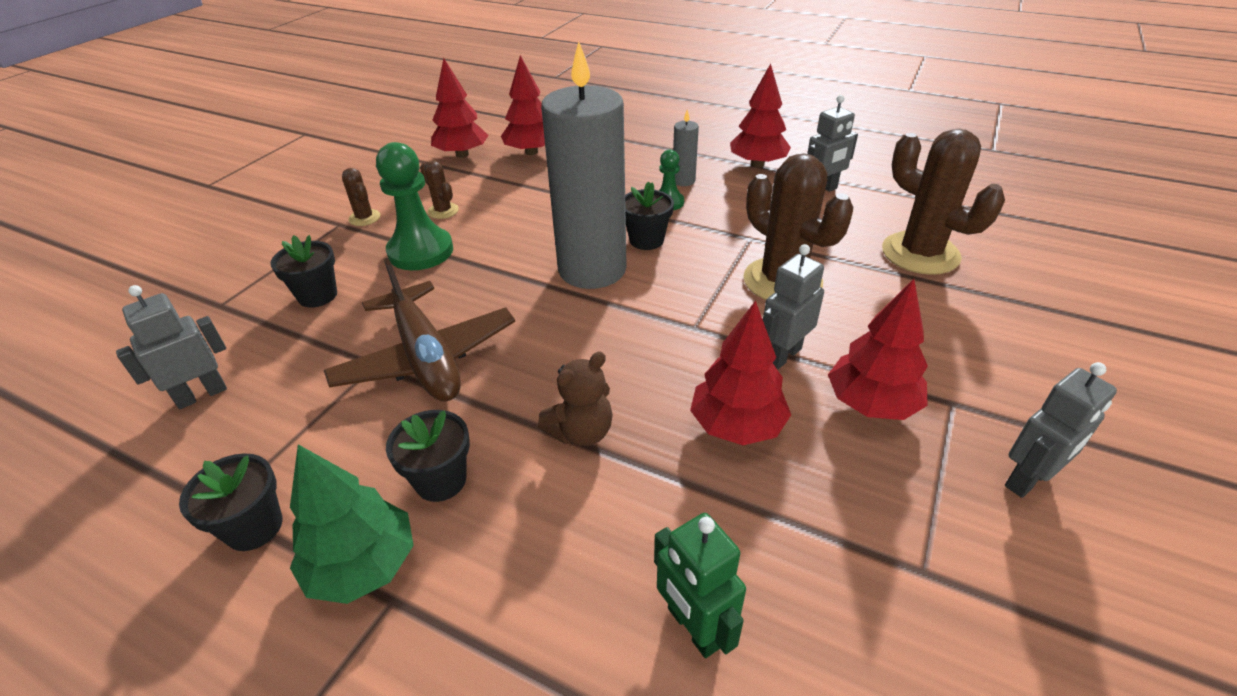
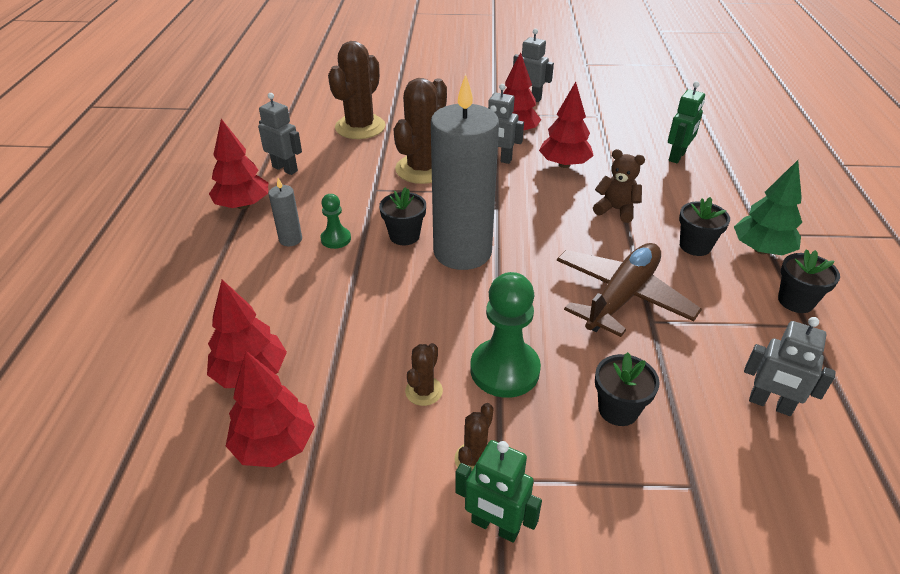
camera: 115 degrees left, 0 degrees up
none -> green robot [455,440,542,543]

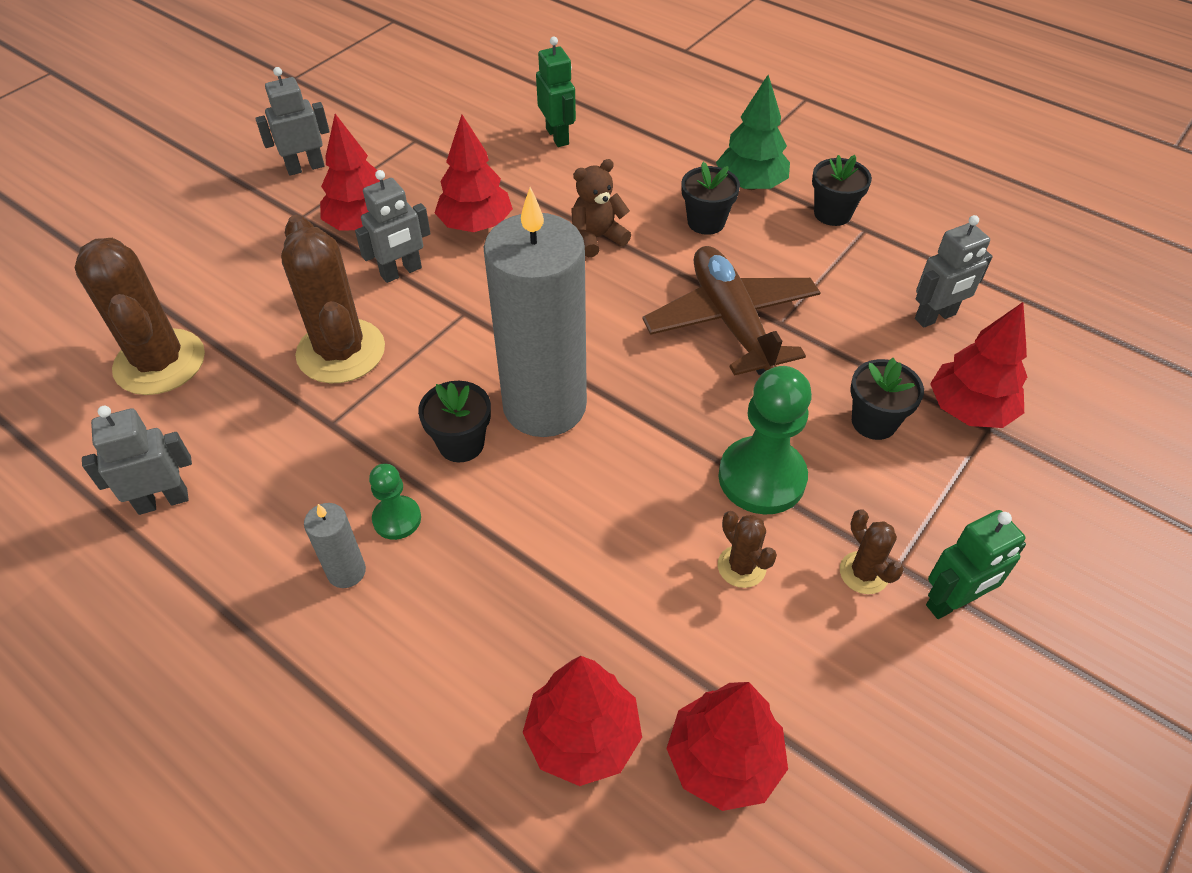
camera: 55 degrees left, 10 degrees up
red tree [209,119,268,209] -> red tree moved to [930,302,1027,428]

